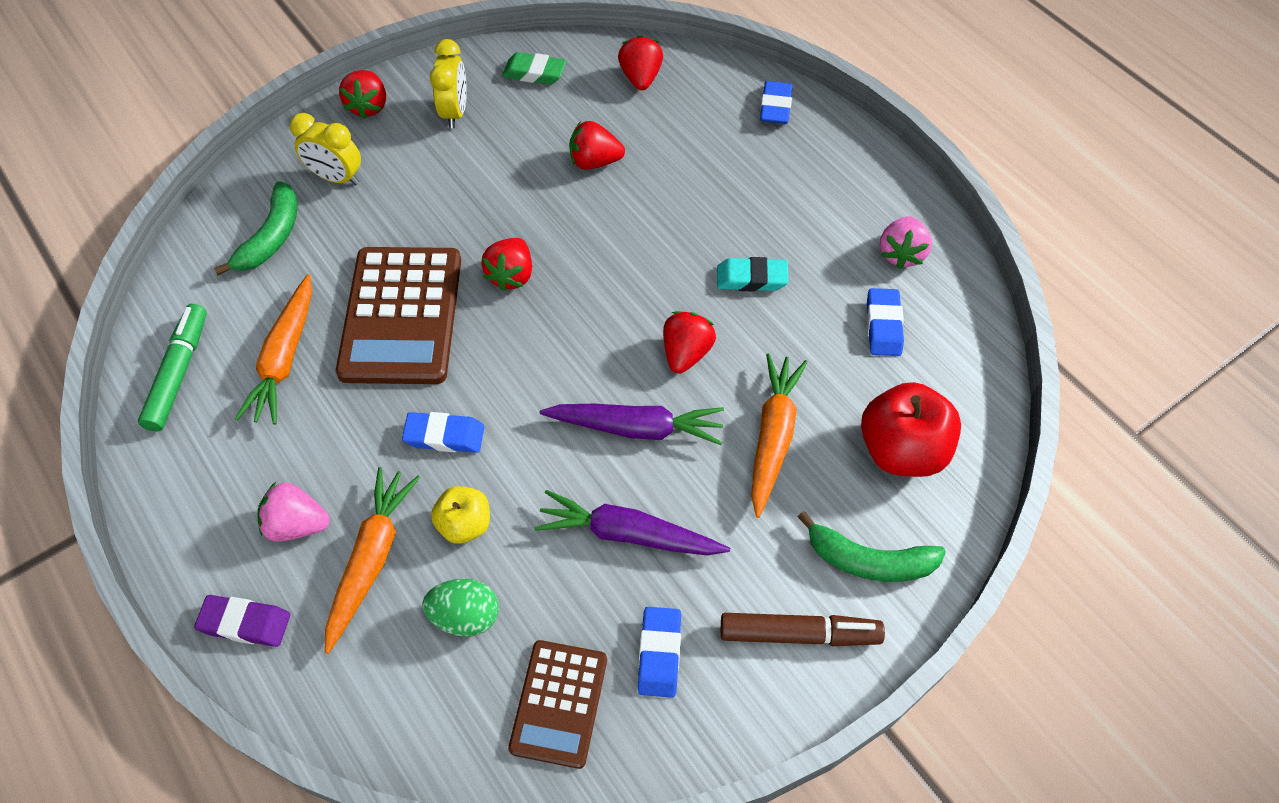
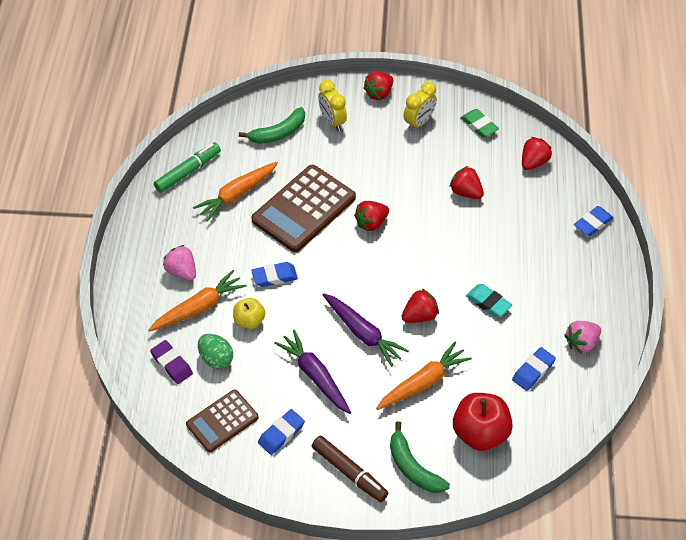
camera: 40 degrees right, 5 degrees down
purple eraser [194,595,290,647] -> purple eraser moved to [150,340,193,384]
blue eraser [402,412,484,453] -> blue eraser turned 60 degrees counterclockwise [251,262,298,287]

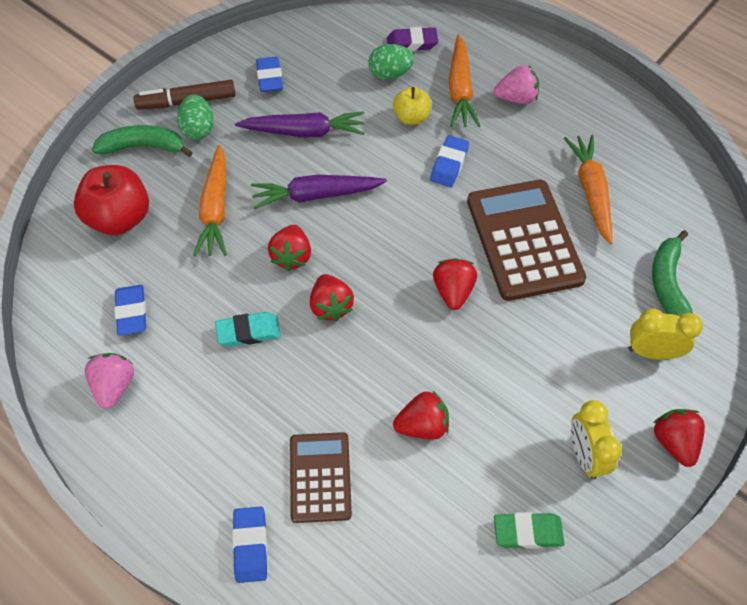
camera: 125 degrees right, 5 degrees up
green marker [154,143,221,193] -> none
brown calculator [186,389,259,452] -> brown calculator moved to [290,432,352,523]
red strawberry [522,137,552,170] -> red strawberry moved to [310,274,354,322]
none -> green egg [177,95,214,140]

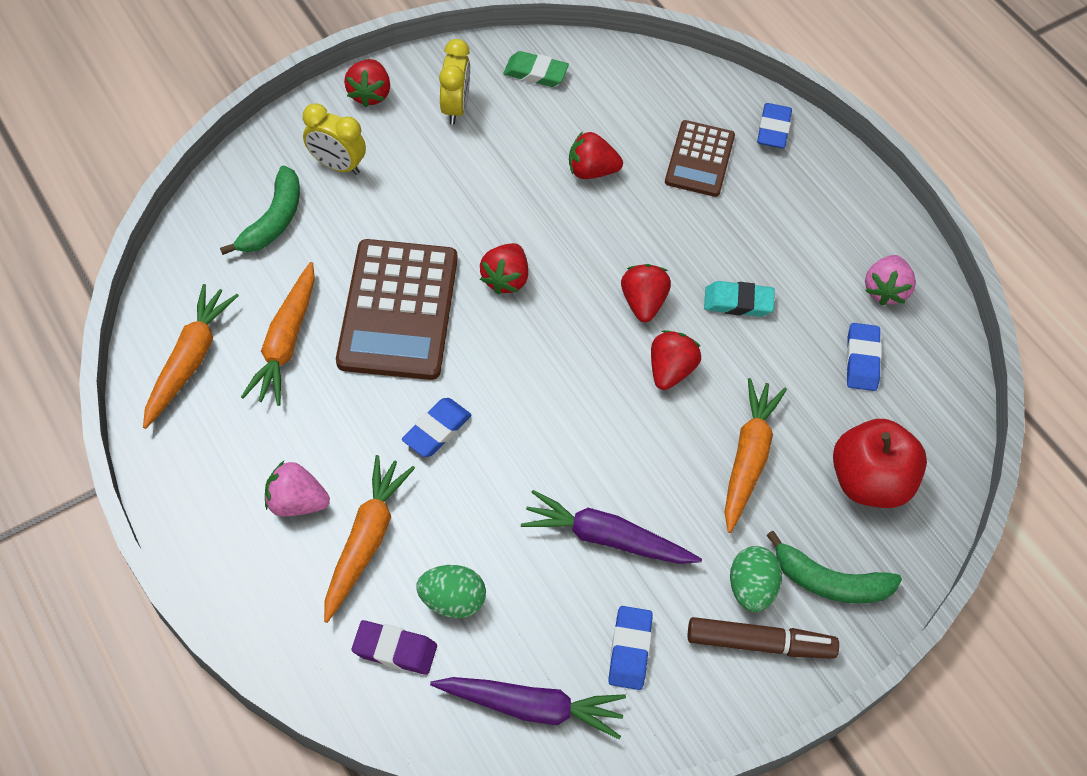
camera: 165 degrees left, 0 degrees up
purple carrot [251,175,387,209] -> purple carrot moved to [430,677,626,739]
yellow apple [393,87,431,125] -> none
none -> orange carrot [143,284,239,429]

